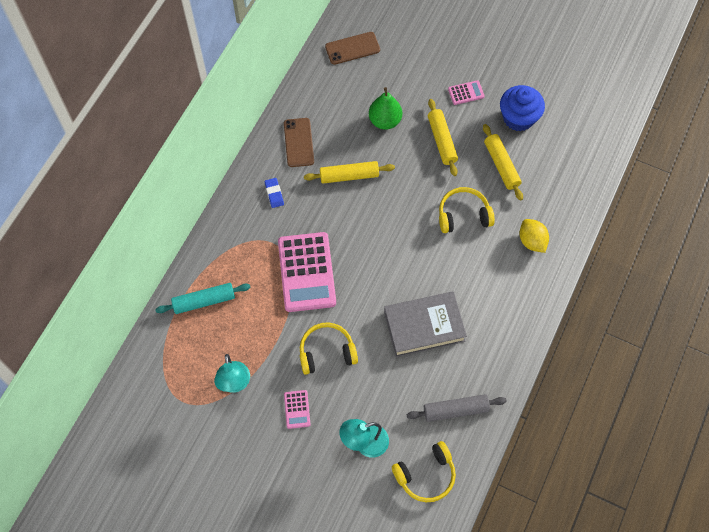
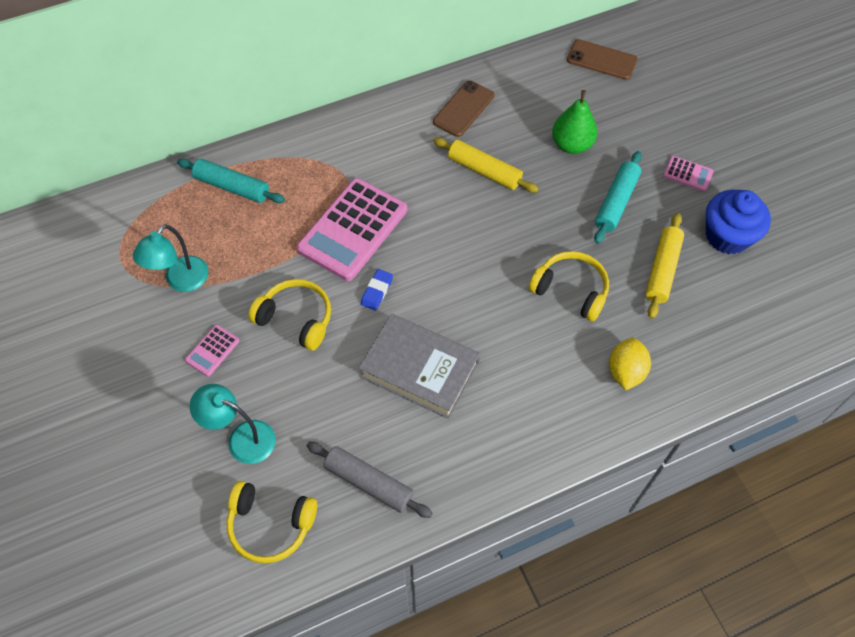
camera: 40 degrees right, 5 degrees down
blue eraser [265,178,284,208] -> blue eraser moved to [361,269,393,311]
yellow rolling pin [428,99,458,176] -> turquoise rolling pin [594,151,642,244]

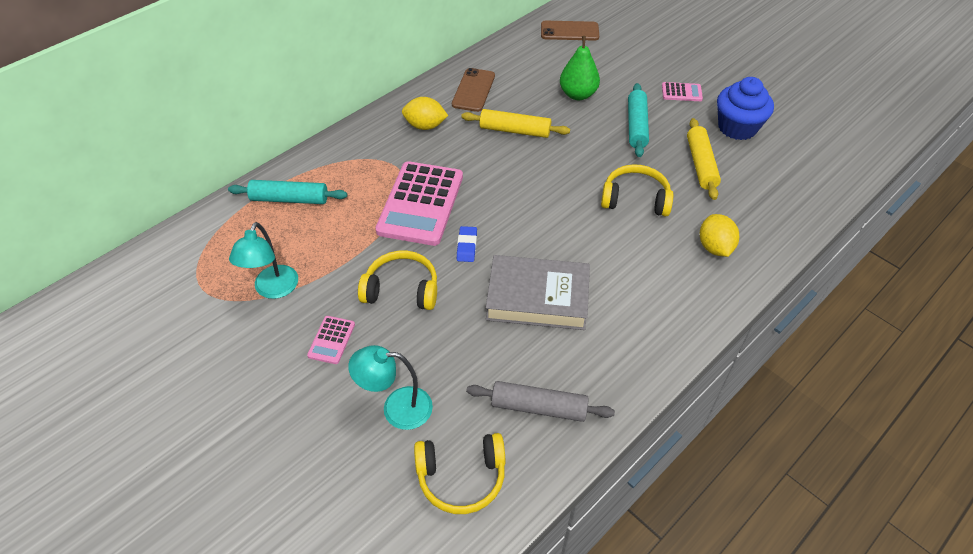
camera: 20 degrees left, 10 degrees down
none -> yellow lemon [402,97,448,130]

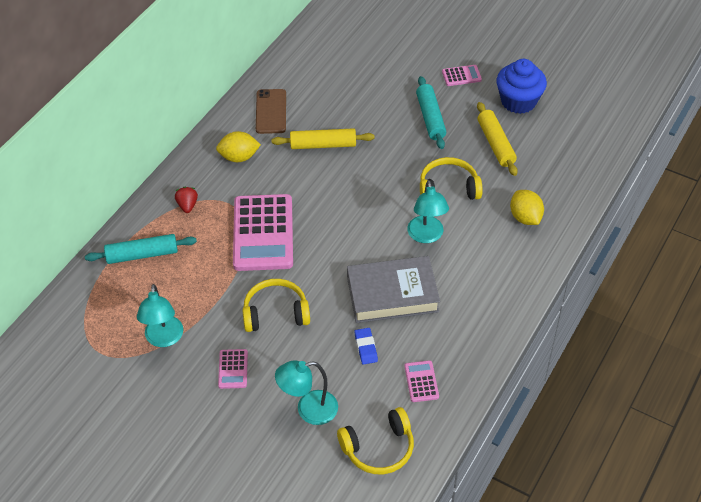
camera: 15 degrees left, 0 degrees up
blue eraser [457,226,477,262] -> blue eraser moved to [354,328,378,365]
grey rolling pin [466,381,615,422] -> pink calculator [405,360,439,402]
brown phone [541,21,599,41] -> none
green pear [560,36,600,100] -> none
none -> red strawberry [175,187,198,213]
none -> turquoise lamp [407,180,449,243]

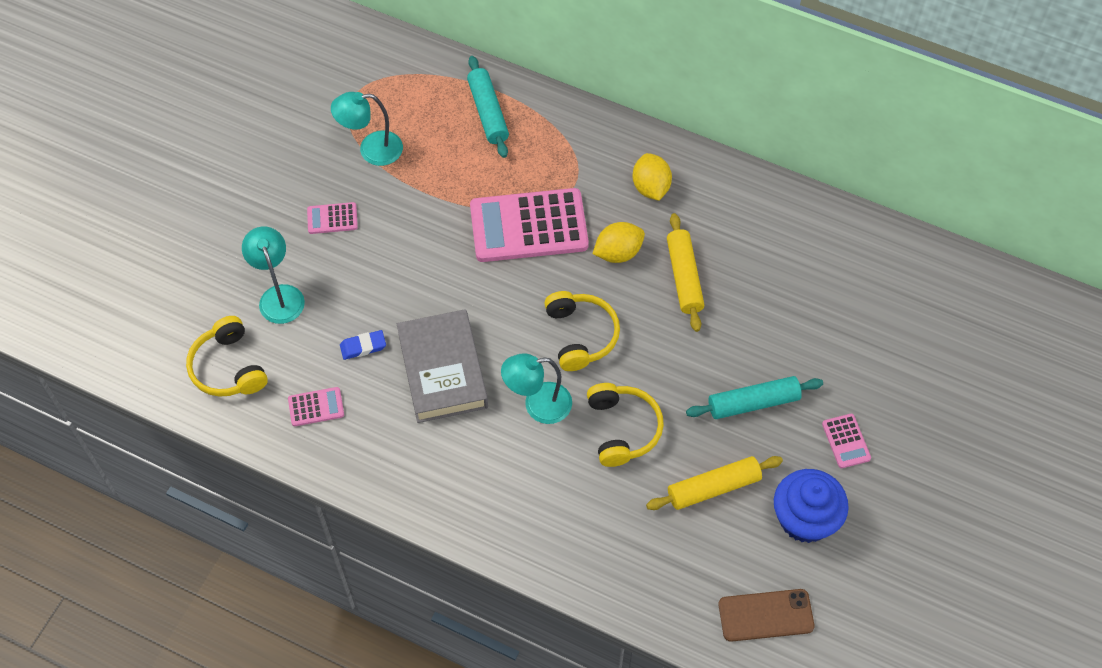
camera: 85 degrees right, 10 degrees up
red strawberry [175,187,198,213] -> none
yellow headphones [242,279,310,332] -> yellow headphones moved to [544,291,620,371]
brown phone [256,89,286,134] -> brown phone moved to [718,589,815,642]
yellow lemon [510,190,544,225] -> yellow lemon moved to [593,222,645,263]

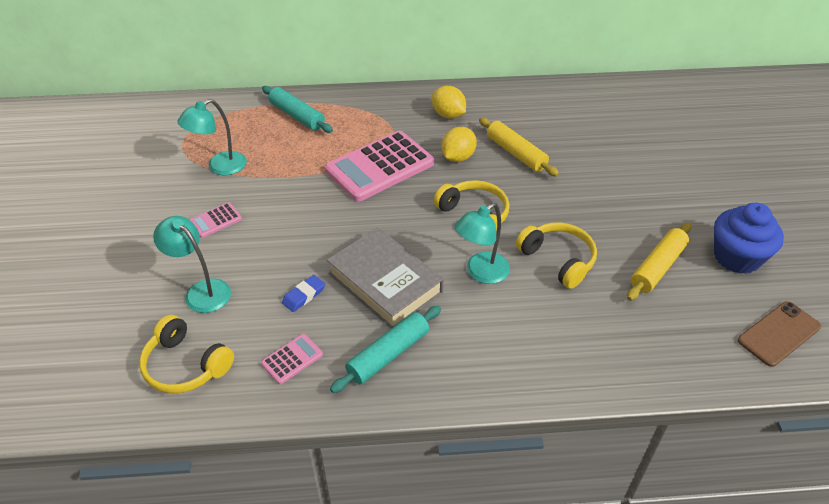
camera: 30 degrees left, 15 degrees down
turquoise rolling pin [686,376,823,419] -> turquoise rolling pin moved to [330,306,441,393]
pink calculator [822,414,871,468] -> none

